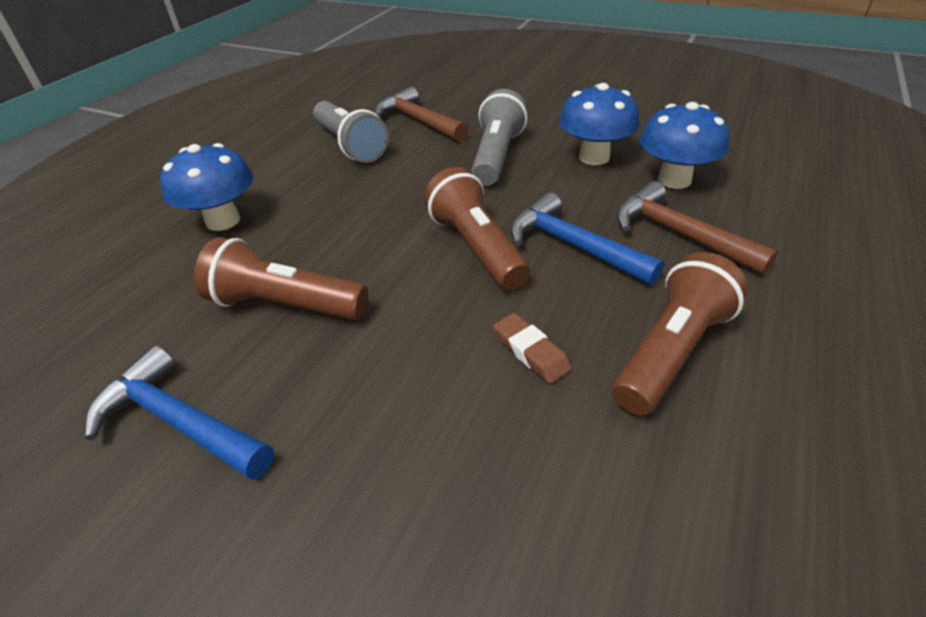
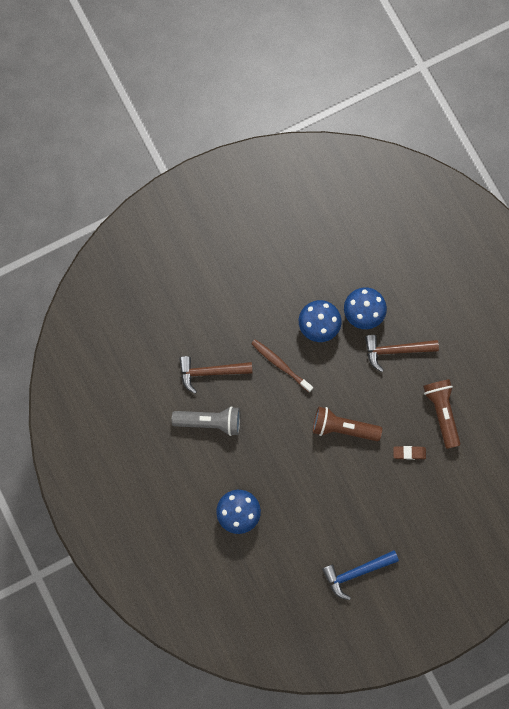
camera: 55 degrees left, 35 degrees up
brown flashlight [194,237,368,320] -> none
grey flashlight [471,89,528,186] -> brown toothbrush [251,339,313,393]
blue hammer [510,192,664,285] -> none

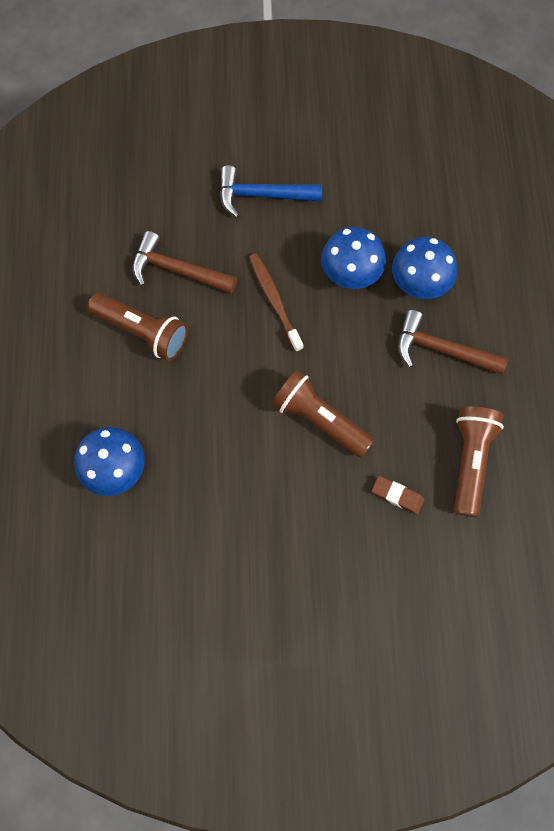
camera: 25 degrees right, 5 degrees down
grey flashlight [172,406,240,436] -> brown flashlight [88,293,188,361]
blue hammer [322,550,399,600] -> blue hammer moved to [220,165,322,218]

